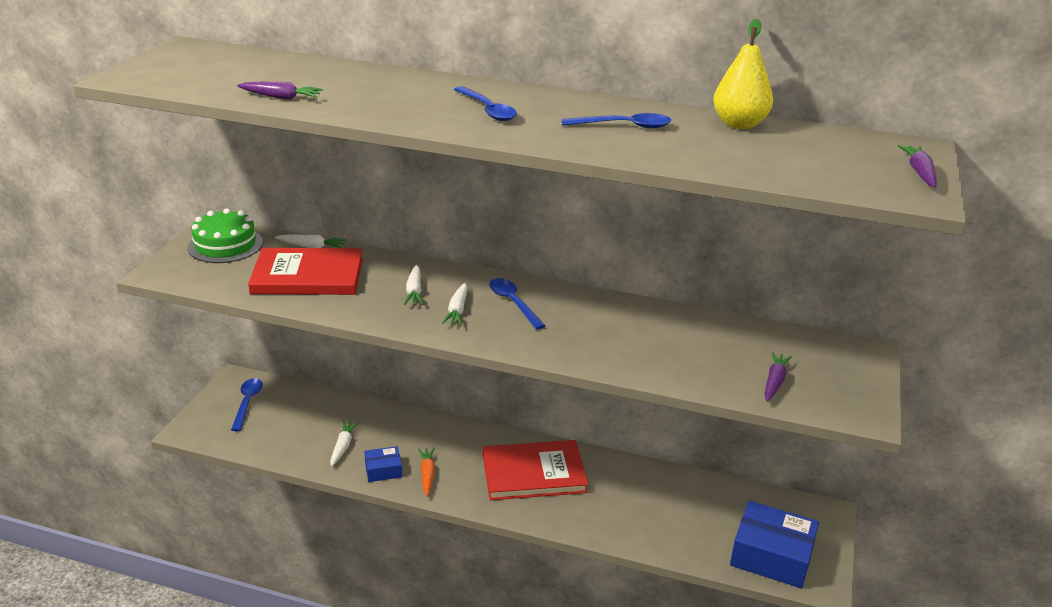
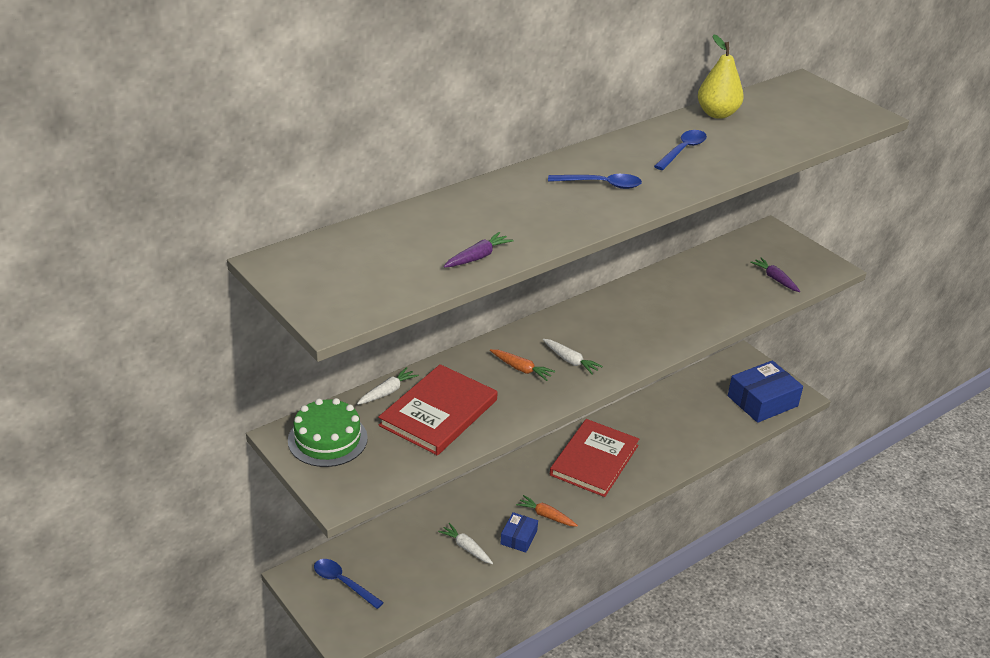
camera: 55 degrees left, 5 degrees up
white carrot [404,265,423,305] -> orange carrot [490,349,555,381]
blue spoon [489,278,545,329] -> none
purple carrot [898,145,937,188] -> none

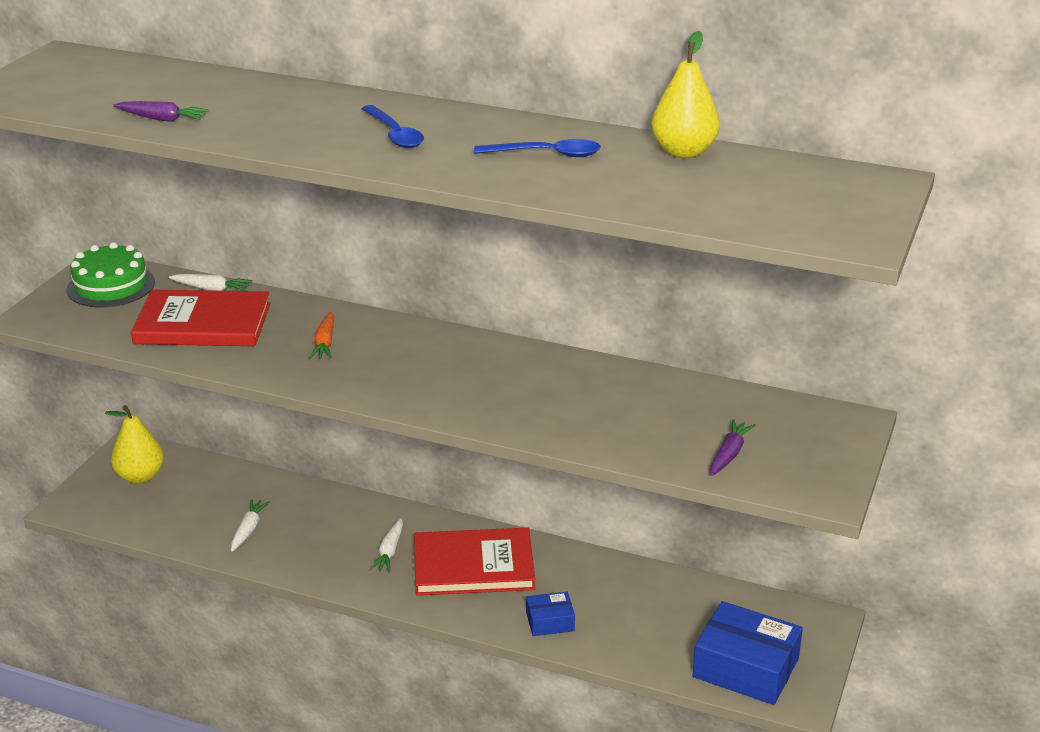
camera: 60 degrees right, 5 degrees down
blue spoon [314,559,384,609] -> yellow pear [105,405,164,484]
blue box [500,512,538,553] -> blue box moved to [526,592,575,636]
orange carrot [516,495,578,527] -> none
white carrot [543,339,603,375] -> white carrot moved to [370,518,403,573]

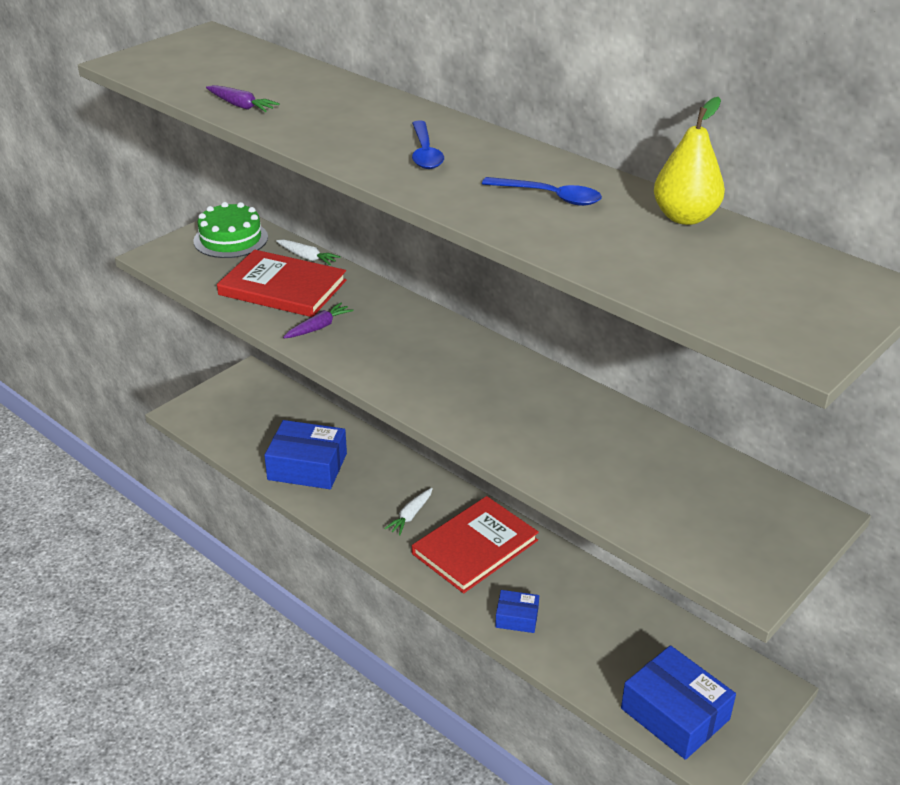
camera: 20 degrees right, 5 degrees up
yellow pear [105,405,164,484] -> none
white carrot [231,499,270,552] -> blue box [264,420,347,489]
orange carrot [309,311,334,359] -> none
red book [414,528,535,596] -> red book turned 60 degrees counterclockwise [412,496,539,593]
purple carrot [710,419,756,476] -> purple carrot moved to [283,303,354,338]

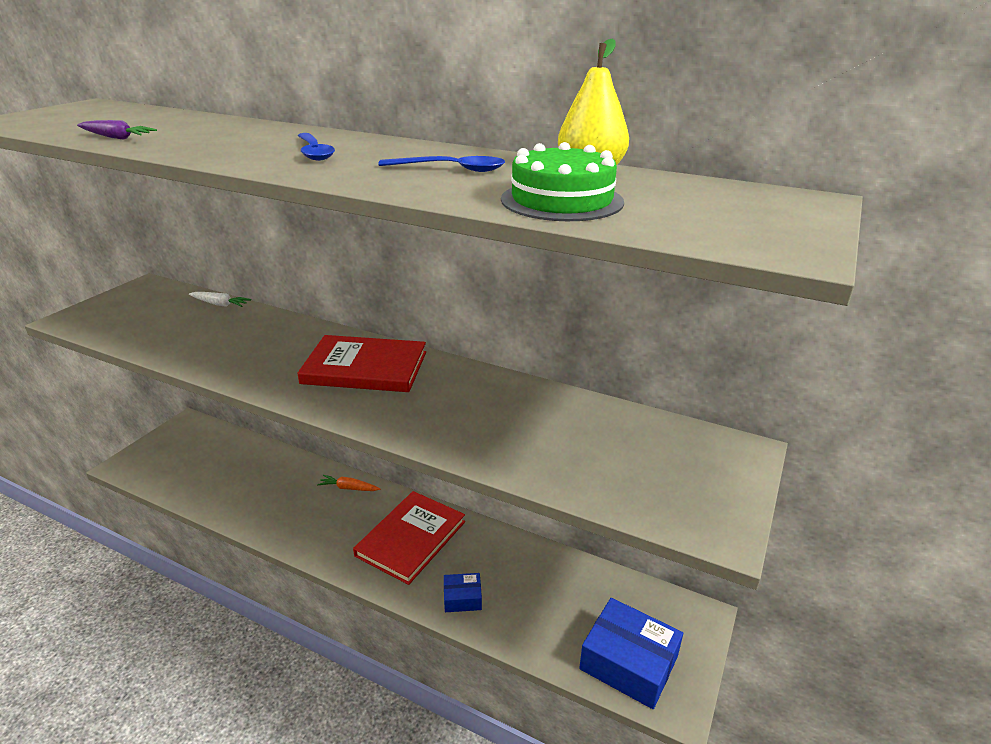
camera: 15 degrees left, 5 degrees down
green cake [193,202,268,258] -> green cake moved to [501,142,624,221]
red book [217,250,347,317] -> red book moved to [297,335,426,392]
blue box [264,420,347,489] -> none
purple carrot [283,303,354,338] -> none
white carrot [384,488,433,535] -> none
none -> orange carrot [317,475,380,491]

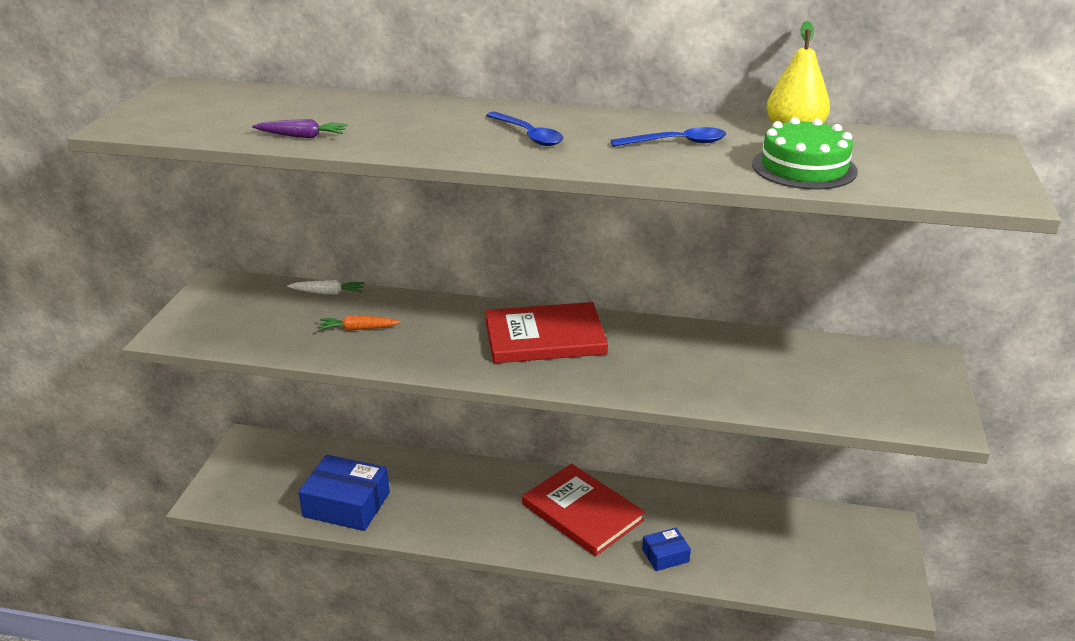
camera: 15 degrees left, 0 degrees up
orange carrot [317,475,380,491] -> orange carrot moved to [318,315,401,331]
red book [353,491,465,585] -> red book turned 60 degrees counterclockwise [522,464,645,556]
blue box [579,598,683,709] -> blue box moved to [298,455,390,531]

